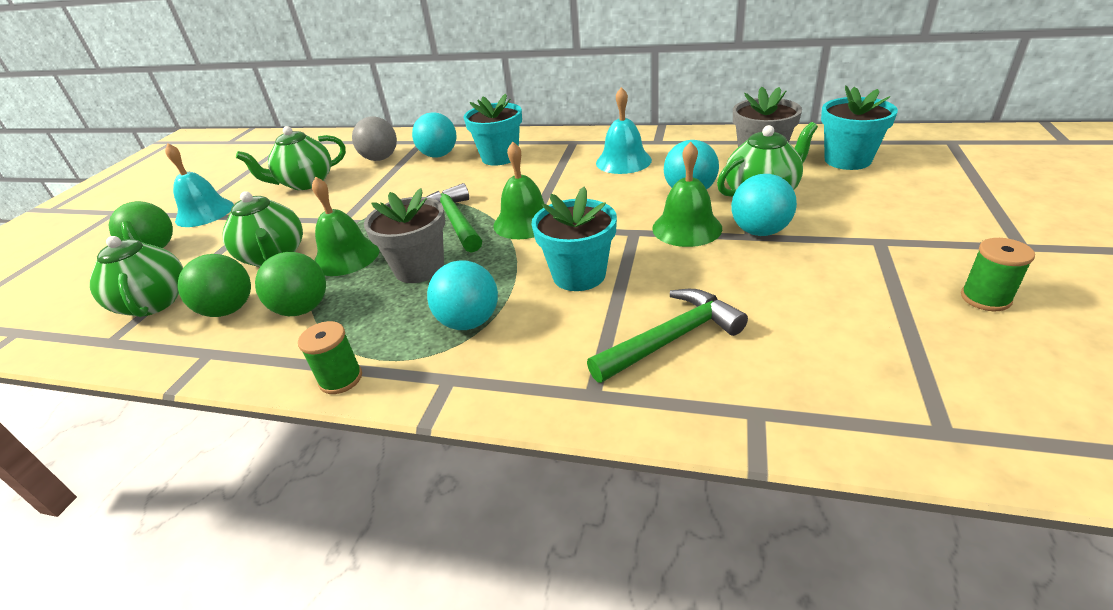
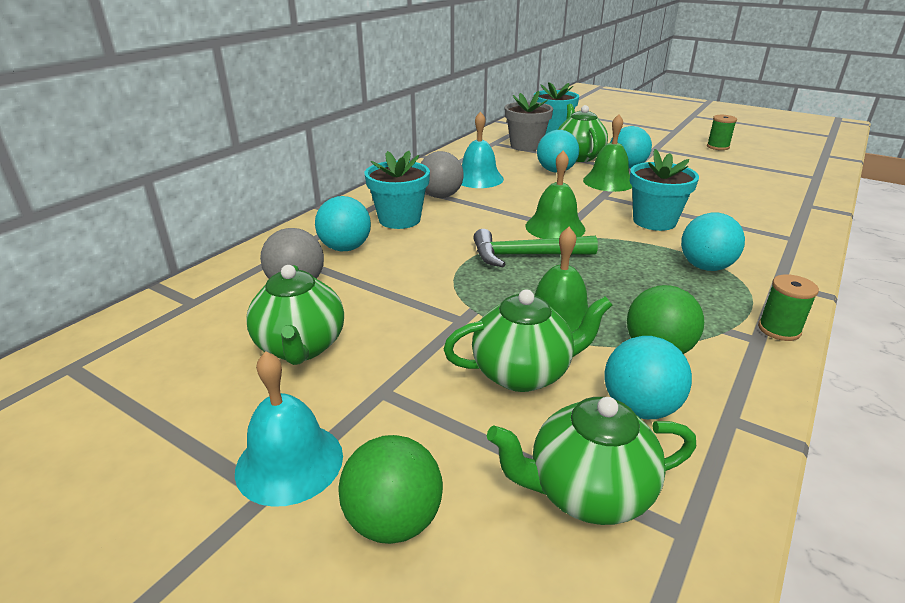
camera: 75 degrees left, 5 degrees down
green ball [178,254,251,317] -> turquoise ball [605,336,692,419]
grey flower pot [364,188,445,283] -> none
green hammer [587,289,748,383] -> none
none -> grey ball [421,151,464,198]

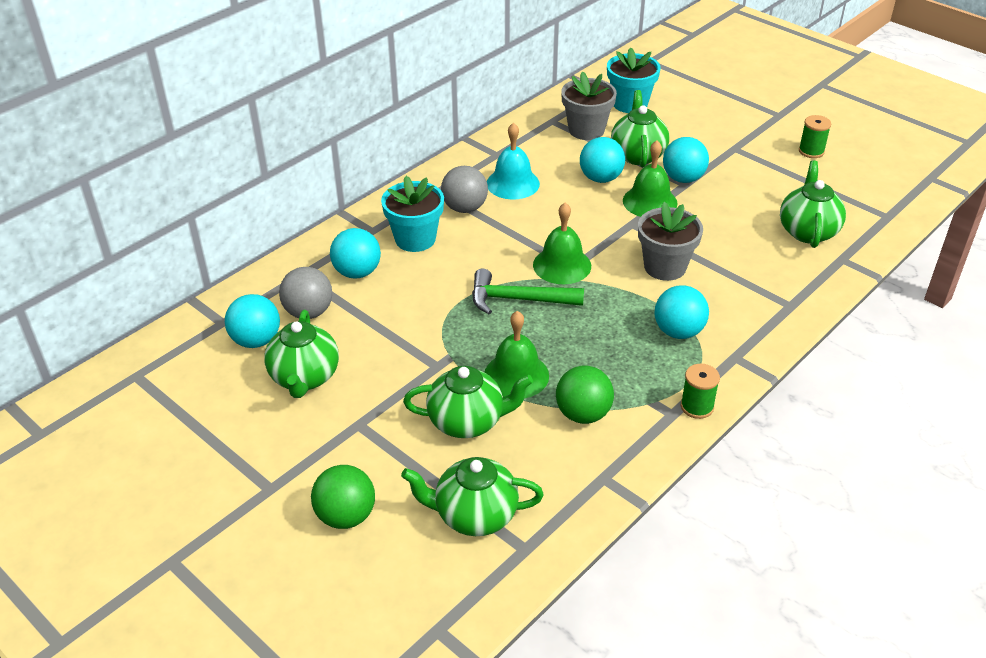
camera: 10 degrees right, 10 degrees up
turquoise bell [235,351,343,507] -> none
turquoise ball [605,336,692,419] -> turquoise ball moved to [225,294,280,348]
turquoise flower pot [630,149,699,231] -> grey flower pot [638,202,703,281]
none -> green teapot [780,160,846,248]

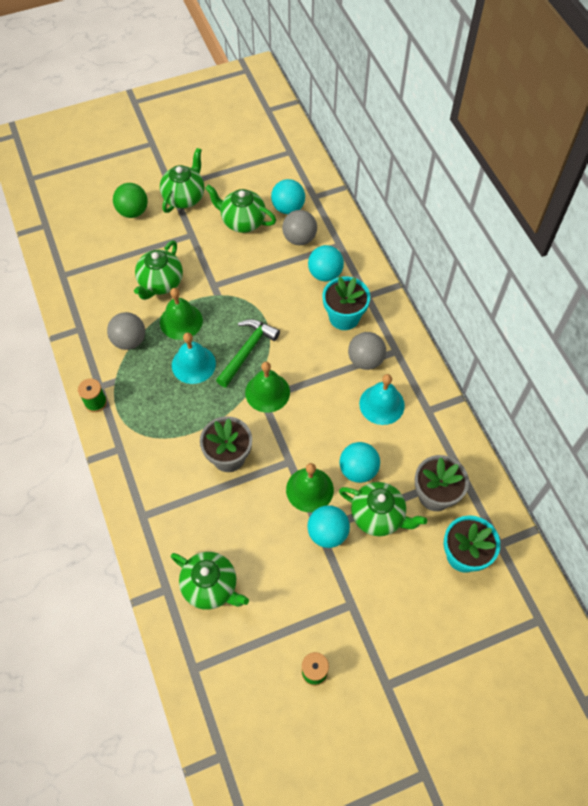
camera: 115 degrees right, 20 degrees up
green teapot [401,457,544,536] -> green teapot moved to [160,148,204,213]
green ball [556,366,614,424] -> grey ball [107,312,145,350]
turquoise ball [654,285,709,339] -> none
none -> turquoise bell [172,333,216,384]

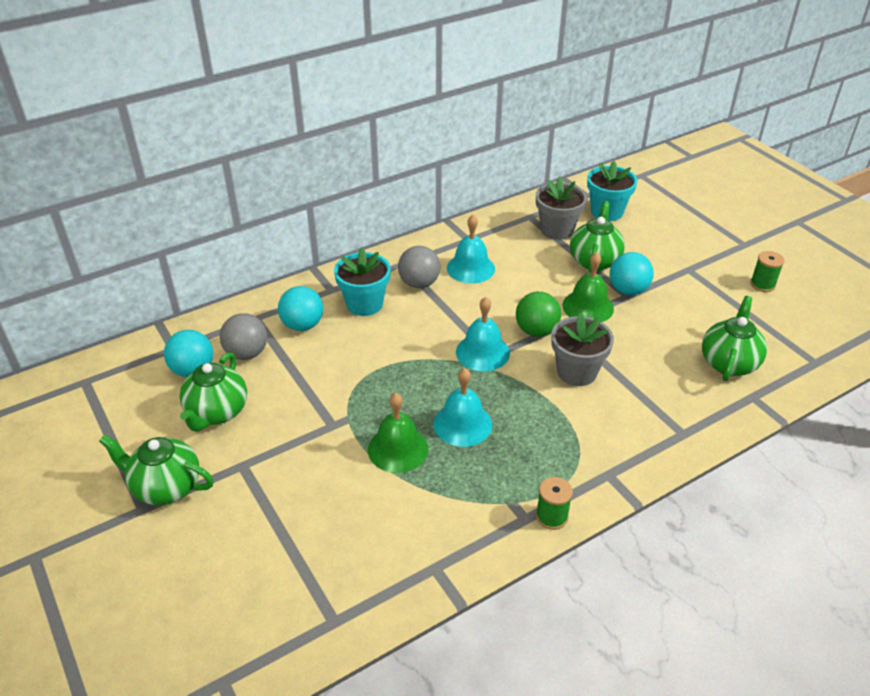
camera: 100 degrees left, 20 degrees down
grey ball [107,312,145,350] -> none
green ball [113,183,148,218] -> green ball moved to [516,292,561,337]
green teapot [134,240,183,300] -> none
green hammer [216,319,280,388] -> none
green bell [245,362,290,413] -> turquoise bell [456,297,510,371]
turquoise ball [339,442,380,483] -> none

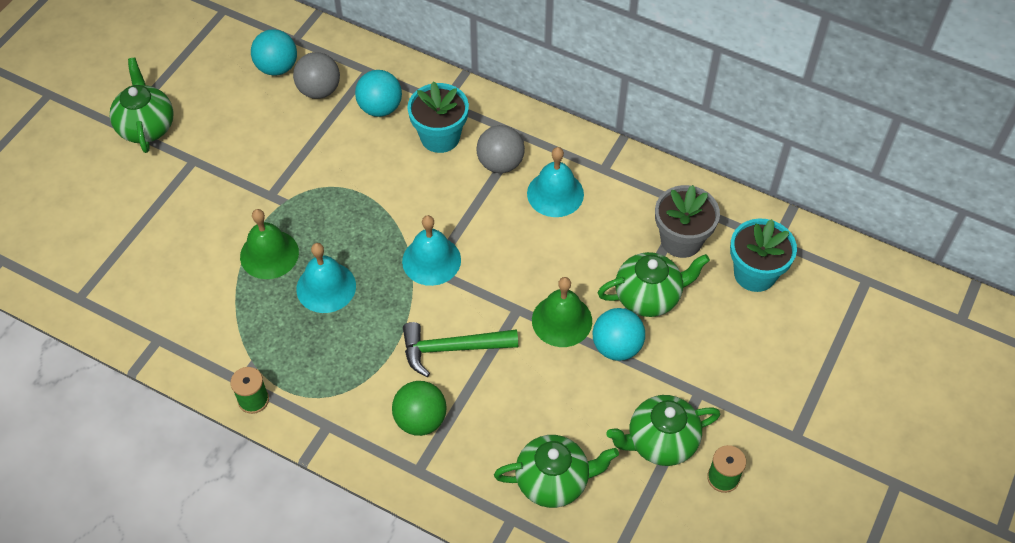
camera: 60 degrees right, 15 degrees up
green teapot [180,352,247,431] -> green teapot moved to [606,395,720,466]
green ball [516,292,561,337] -> green ball moved to [392,381,447,436]
grey flower pot [551,312,614,386] -> green hammer [403,322,518,377]

